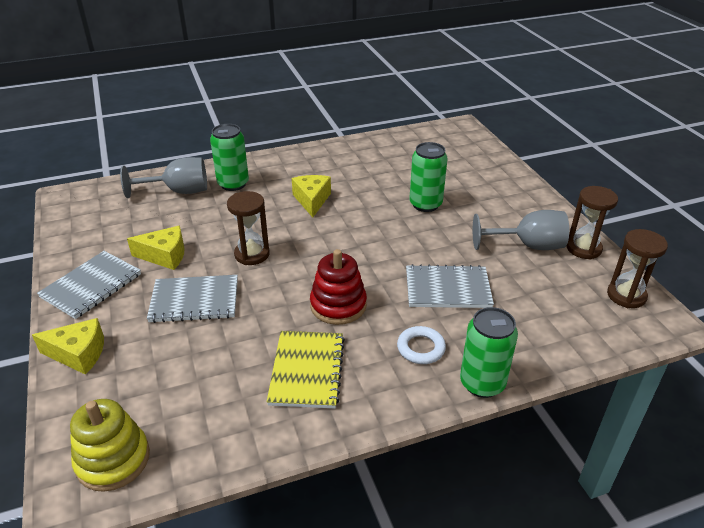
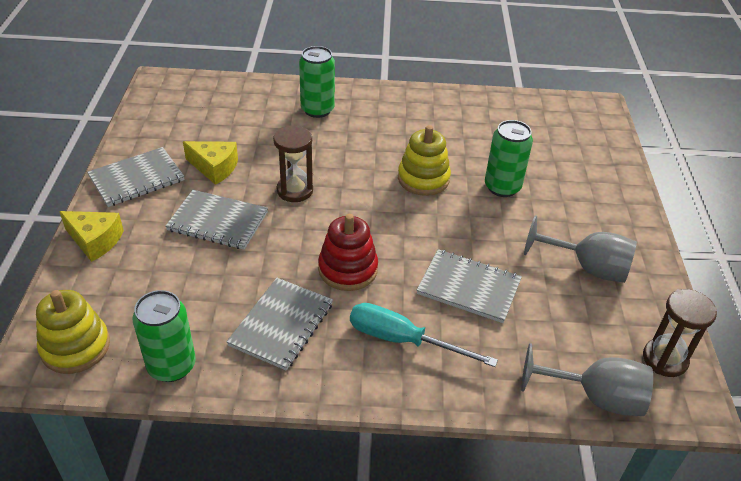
camera: 20 degrees right, 5 degrees up
grey goblet [120,157,207,198] -> grey goblet moved to [521,343,653,416]
yellow notebook [267,331,345,408] -> grey notebook [226,278,333,371]
yellow cheese [292,175,331,217] -> none
white ring [397,326,446,364] -> turquoise screwdriver [350,303,498,367]
green can [460,307,518,398] -> green can moved to [133,290,196,382]
brown hourglass [566,186,618,260] -> none
none -> yellow stacking toy [398,125,451,196]

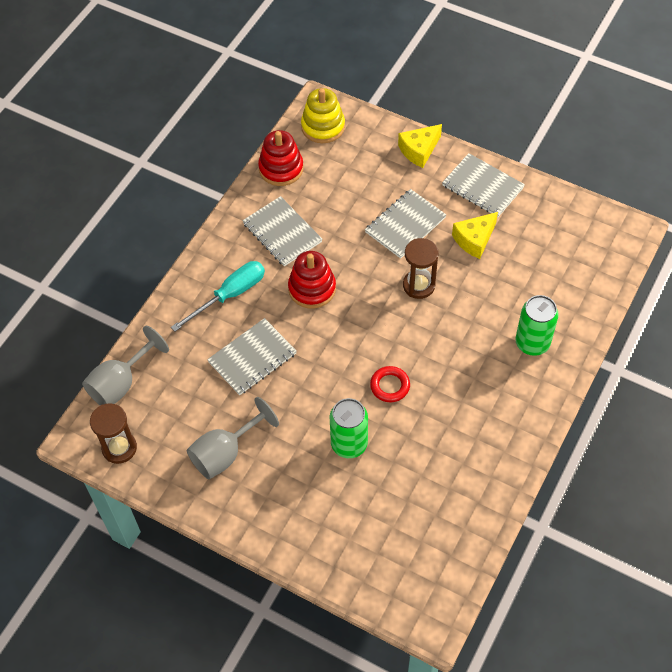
camera: 120 degrees right, 15 degrees up
grey notebook [87,147,185,207] -> grey notebook turned 45 degrees counterclockwise [442,153,525,217]
green can [133,290,196,382] -> red stacking toy [258,130,303,186]
yellow stacking toy [398,125,451,196] -> red ring [370,366,410,402]

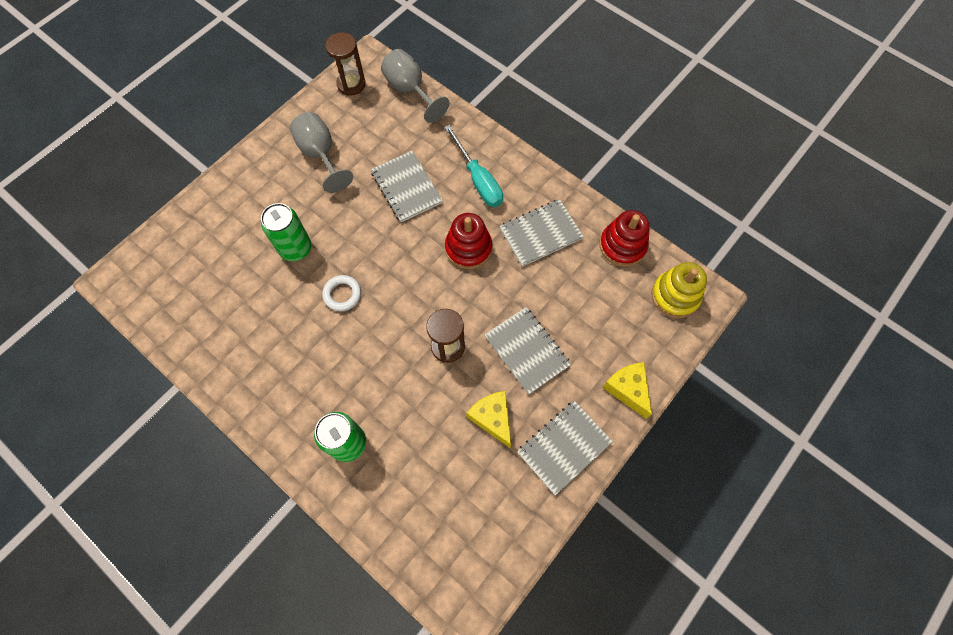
camera: 100 degrees right, 10 degrees up
red ring [370,366,410,402] -> white ring [322,275,361,311]

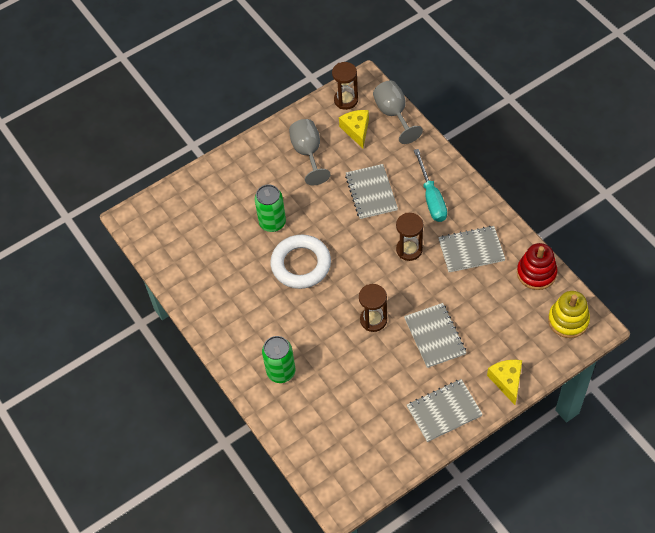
camera: 20 degrees right, 10 degrees down
white ring [322,275,361,311] -> white ring [270,235,331,289], size x1.96
red stacking toy [445,213,492,269] -> brown hourglass [396,213,423,261]
yellow cheese [466,391,511,448] -> yellow cheese moved to [339,110,369,148]

